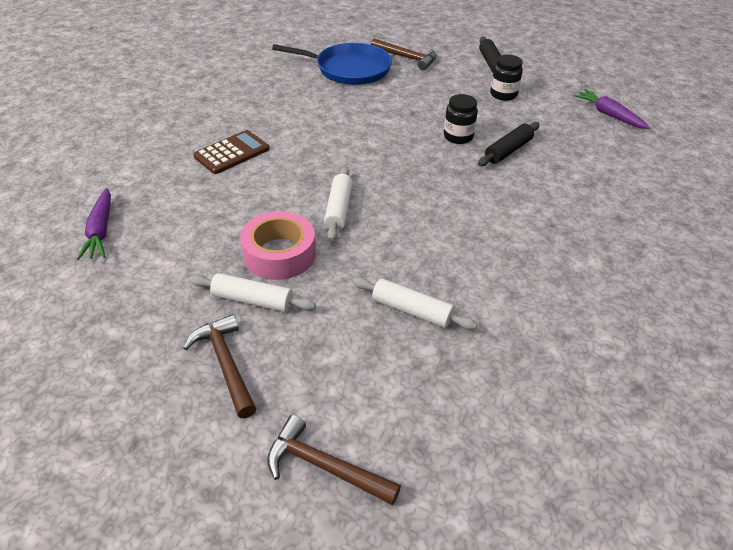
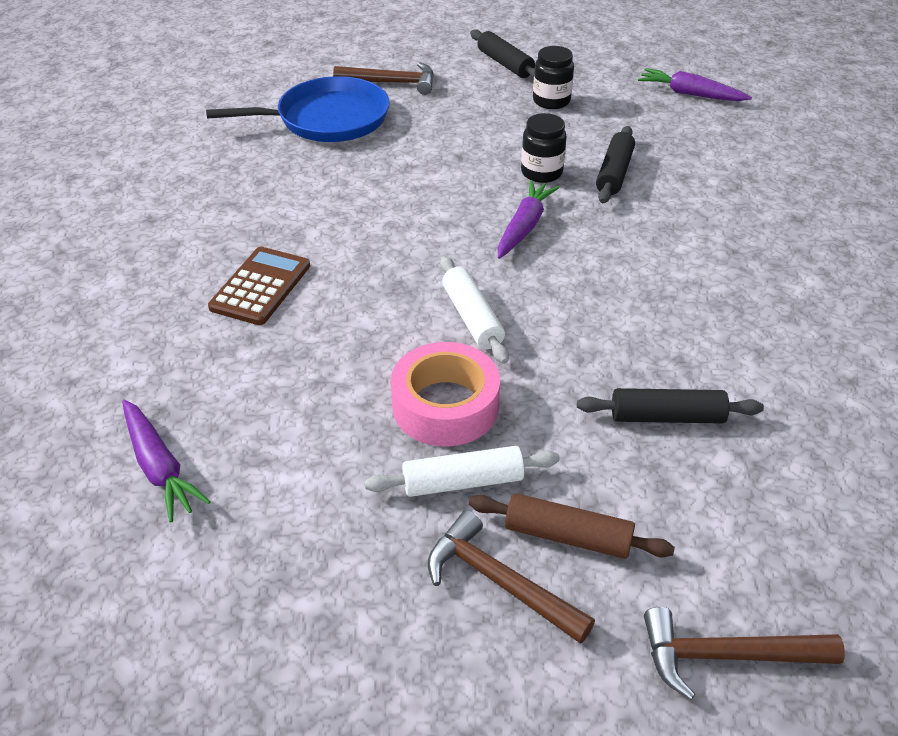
camera: 25 degrees left, 0 degrees up
white rolling pin [352,277,477,330] -> black rolling pin [577,388,764,424]
none -> brown rolling pin [469,493,675,559]
none -> purple carrot [498,180,560,259]

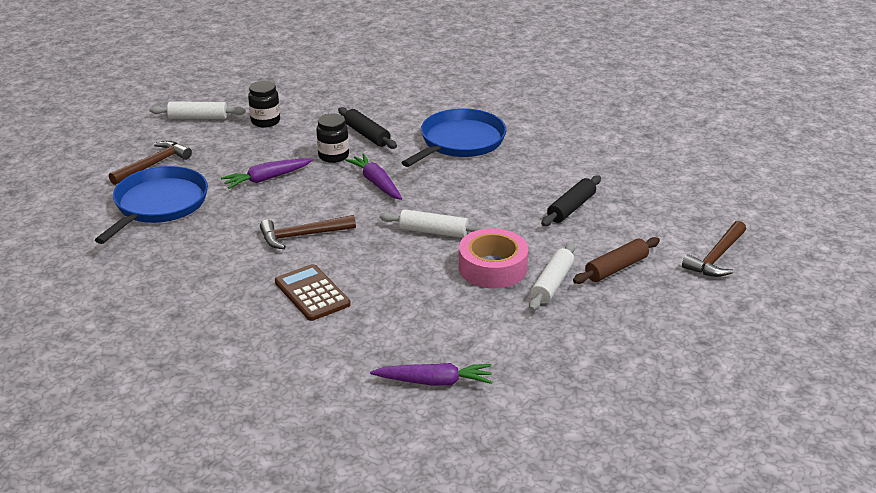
camera: 55 degrees left, 10 degrees down
brown hammer [428,510,595,644] -> brown hammer moved to [260,215,356,249]
black rolling pin [470,29,535,79] -> white rolling pin [149,101,245,119]
purple carrot [638,68,752,101] -> purple carrot moved to [221,158,313,189]
none -> blue pan [402,108,506,167]

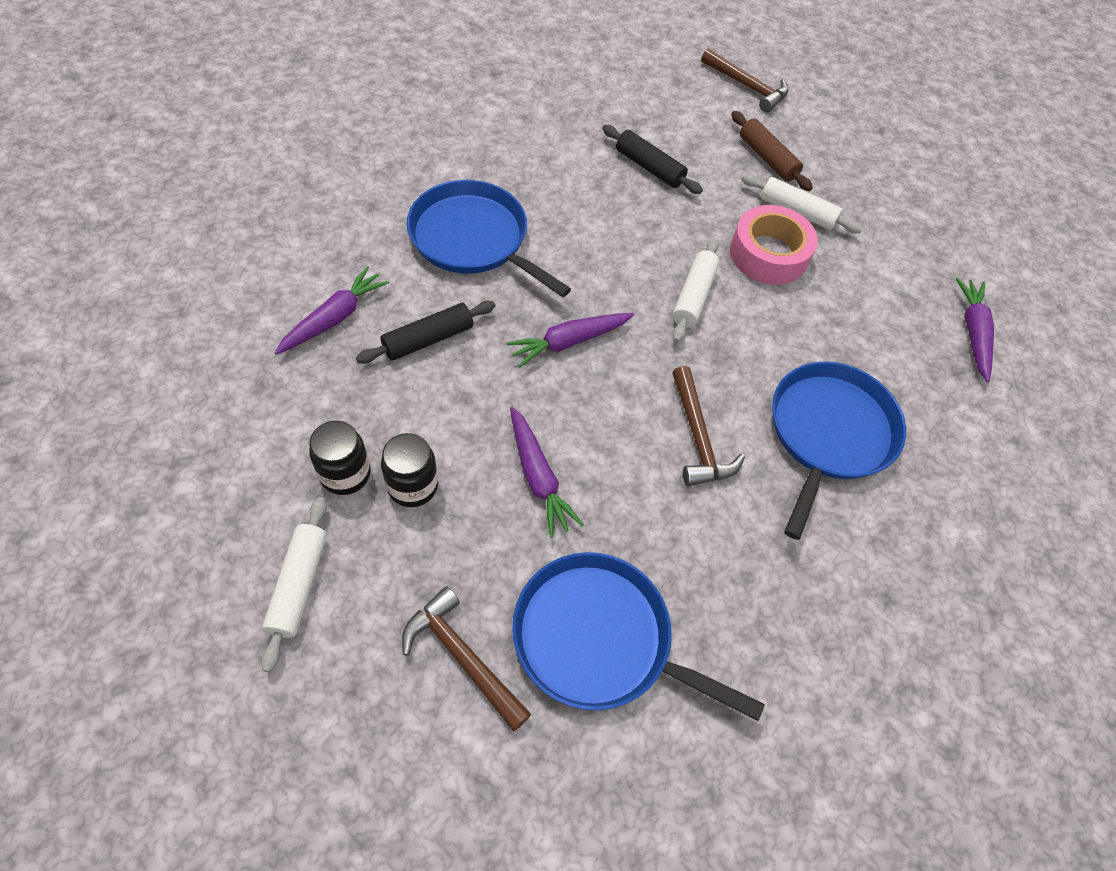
camera: 90 degrees left, 25 degrees up
brown calculator [275,264,351,321] -> blue pan [772,361,906,540]
black jar [316,114,349,163] -> black jar moved to [381,433,438,507]
none -> purple carrot [275,266,389,355]

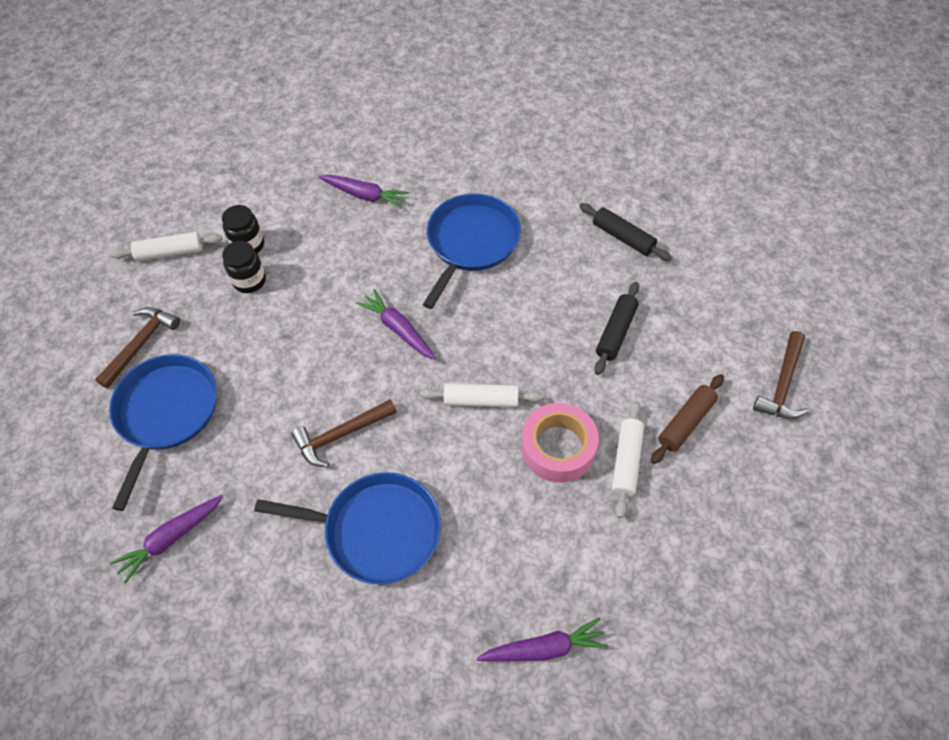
camera: 80 degrees right, 0 degrees up
black rolling pin [356,301,495,364] -> black rolling pin moved to [579,203,672,261]
purple carrot [510,407,584,538] -> purple carrot moved to [110,495,223,584]

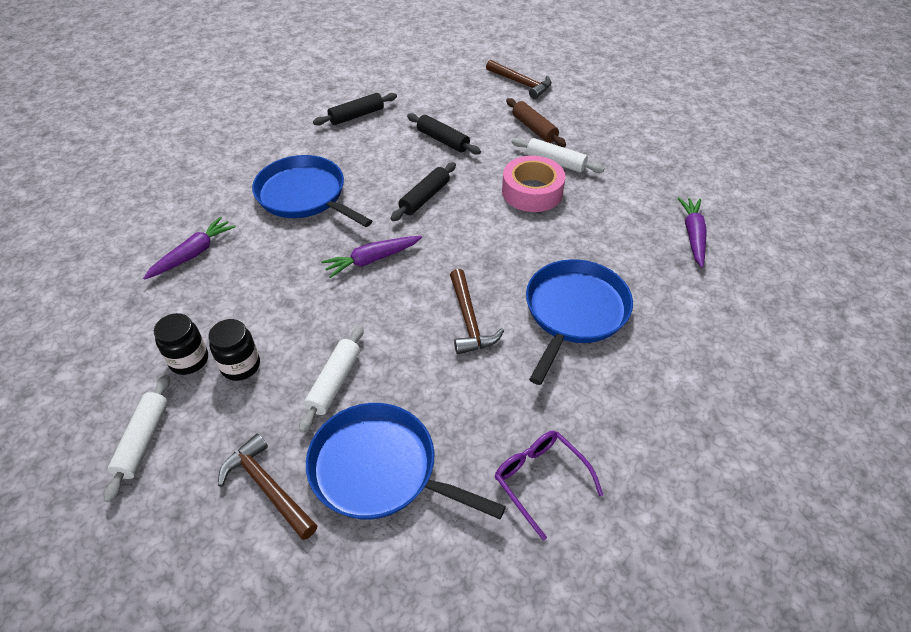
camera: 75 degrees left, 10 degrees down
purple carrot [110,495,223,584] -> purple glasses [495,431,603,541]
white rolling pin [420,383,543,407] -> white rolling pin moved to [299,325,363,433]
none -> black rolling pin [390,162,456,221]

